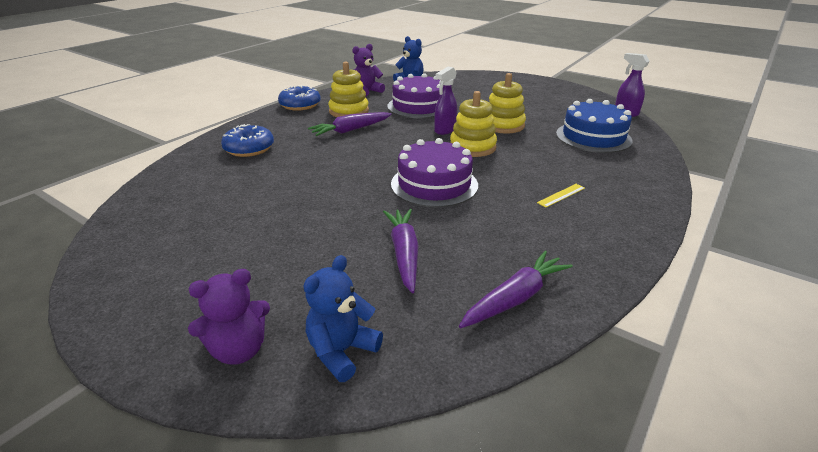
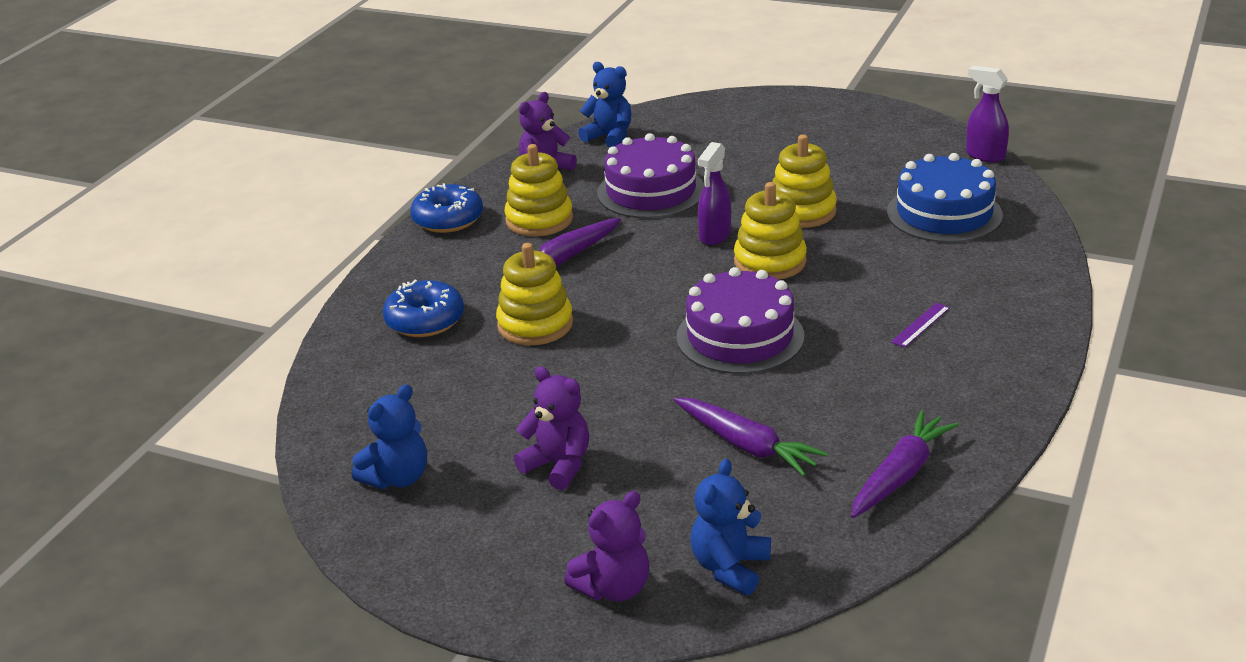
camera: 10 degrees left, 0 degrees up
purple carrot [383,209,419,293] -> purple carrot turned 150 degrees clockwise [673,398,828,476]
yellow ruler [537,184,585,207] -> purple ruler [891,303,950,348]
none -> blue teddy bear [352,384,427,489]
none -> yellow stacking toy [496,243,573,345]
none -> purple teddy bear [514,366,589,490]

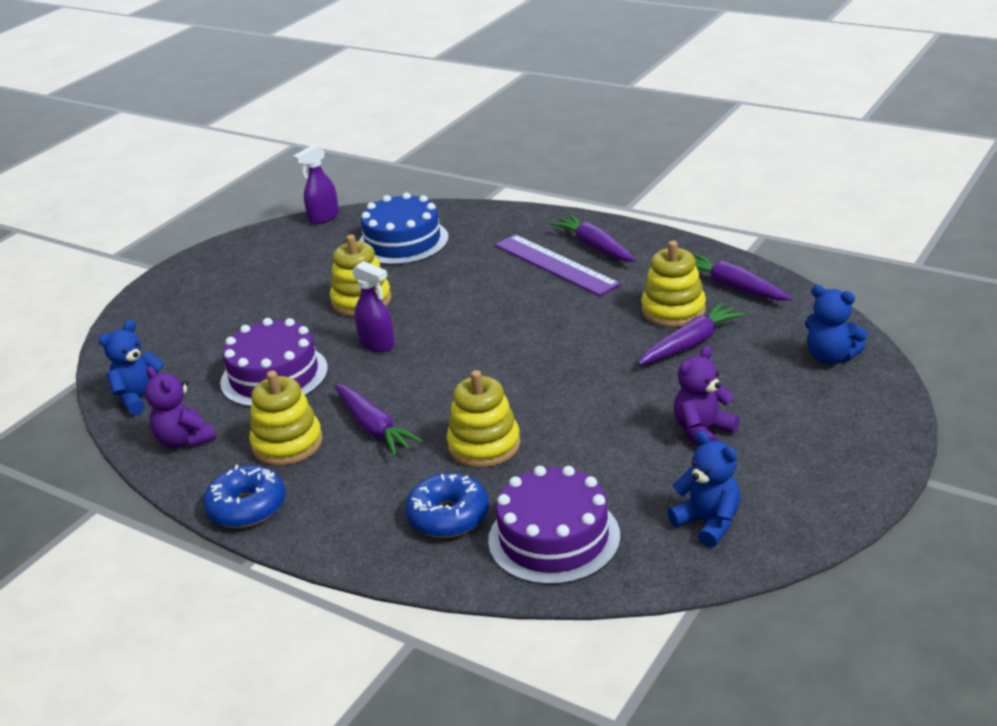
camera: 80 degrees left, 0 degrees up
purple teddy bear [564,491,650,601] -> none
purple cake [676,267,804,374] -> purple cake moved to [488,466,620,585]
yellow stacking toy [734,182,807,280] -> yellow stacking toy moved to [641,241,706,327]
purple ruler [891,303,950,348] -> purple ruler [495,234,621,296], size x2.34
none -> purple carrot [550,214,636,262]

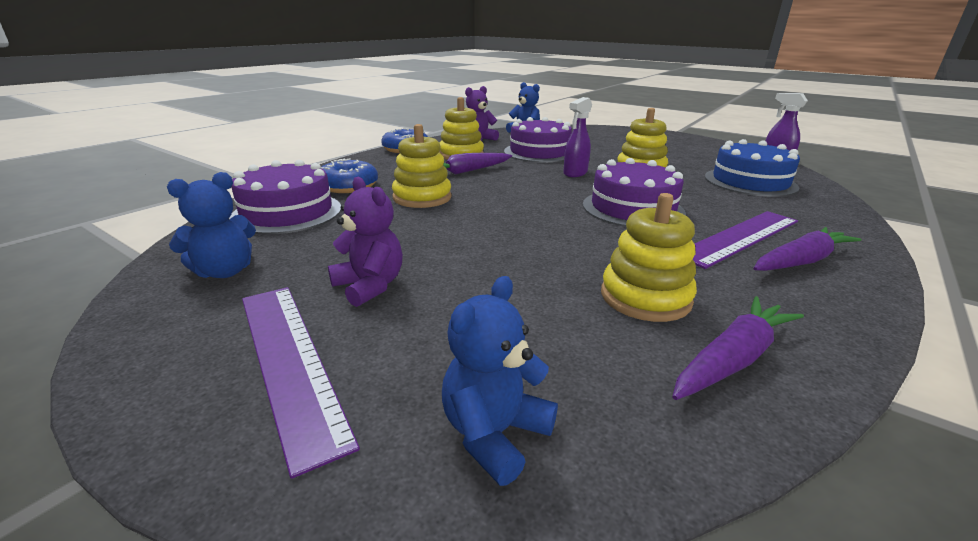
camera: 90 degrees right, 5 degrees down
purple carrot [638,302,745,365] -> none
none -> purple ruler [242,287,360,479]
none -> purple cake [583,158,686,227]

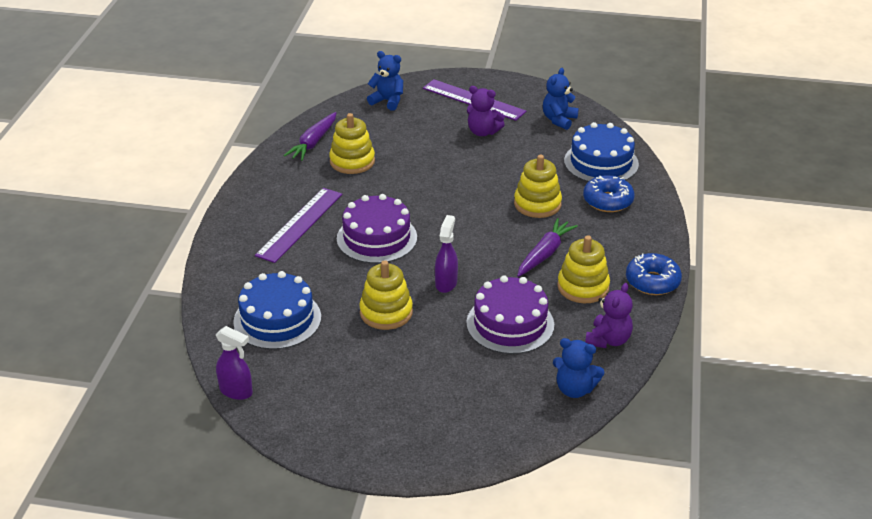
camera: 155 degrees right, 10 degrees up
purple cake [229,160,341,234] -> blue cake [564,122,639,182]
blue teddy bear [442,276,558,486] -> blue teddy bear turned 75 degrees counterclockwise [367,51,403,111]
purple carrot [753,227,862,271] -> none

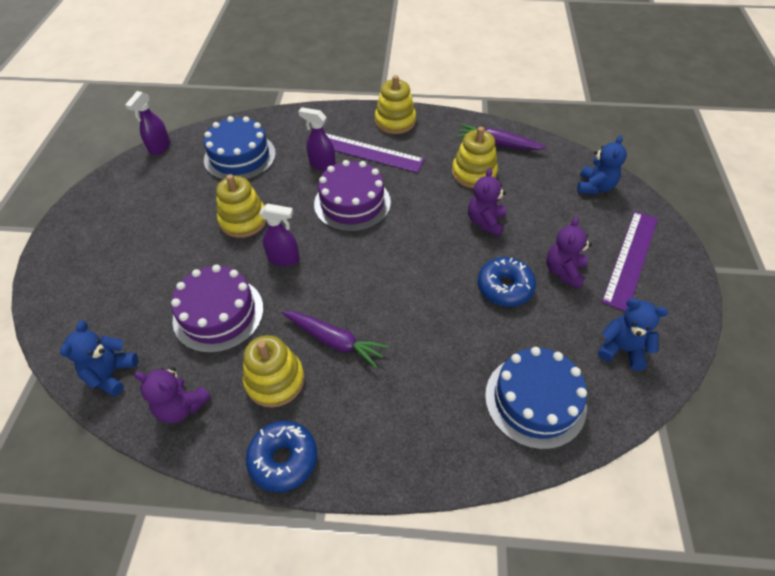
camera: 85 degrees right, 15 degrees up
yellow stacking toy [514,155,562,218] -> yellow stacking toy moved to [375,75,416,134]
blue donut [583,175,635,212] -> blue donut moved to [478,257,536,307]
none -> purple spray bottle [298,107,335,171]
none -> purple teddy bear [468,168,506,236]

